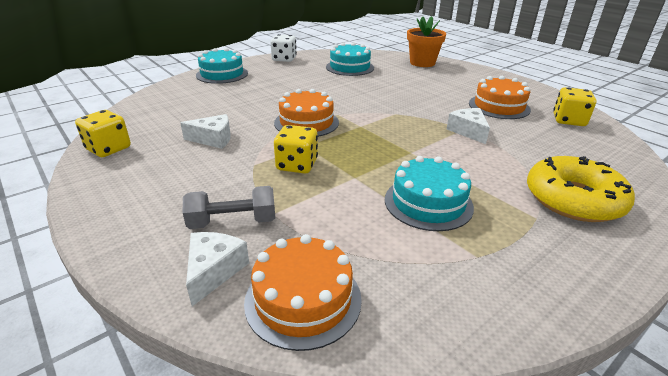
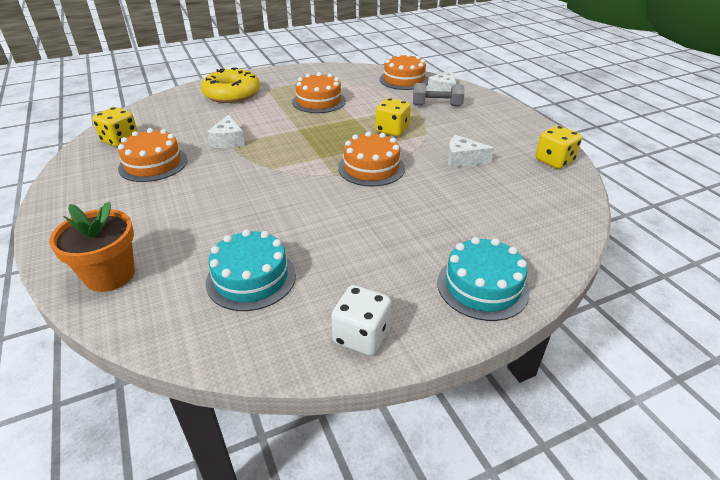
camera: 165 degrees left, 5 degrees up
turquoise cake [385,156,474,231] -> orange cake [292,72,346,113]

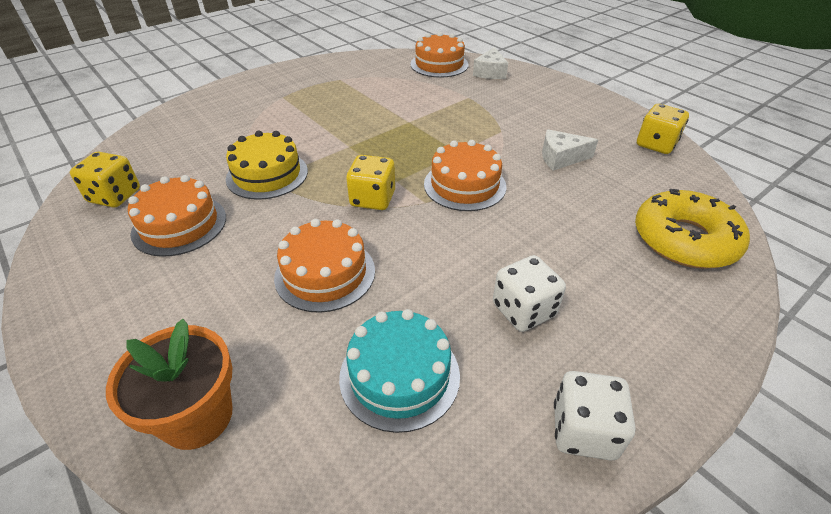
camera: 15 degrees left, 5 degrees up
yellow donut [201,67,260,103] -> yellow donut moved to [635,189,750,268]
white cheese [207,114,245,148] -> yellow cake [226,131,308,200]
orange cake [292,72,346,113] -> orange cake moved to [274,219,375,313]
yellow dice [376,98,411,136] -> yellow dice moved to [346,155,395,210]
grey dumbbell [413,83,464,106] -> none
turquoise cake [437,237,530,321] -> none
none -> white dice [493,255,566,332]

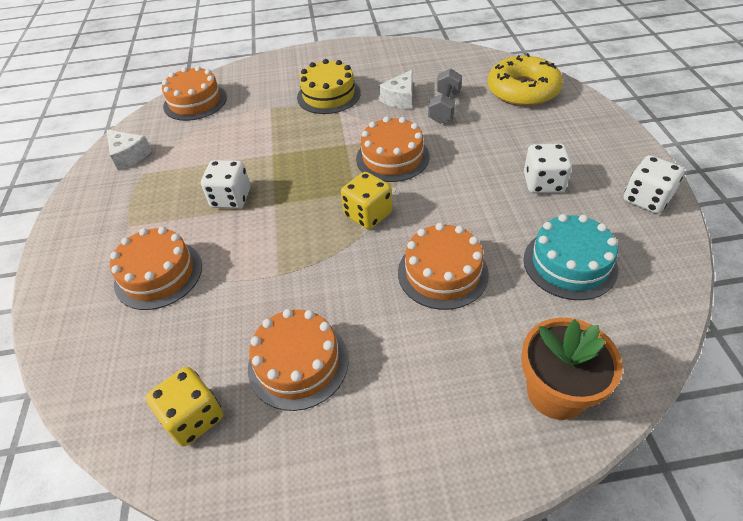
camera: 55 degrees left, 5 degrees up
yellow cake [226,131,308,200] -> yellow cake moved to [297,59,361,114]
white cheese [473,47,508,79] -> white cheese moved to [107,130,152,171]
yellow dice [637,104,689,154] -> none
none -> orange cake [110,227,202,310]
none -> white dice [201,160,250,209]
none -> grey dumbbell [428,68,462,124]

